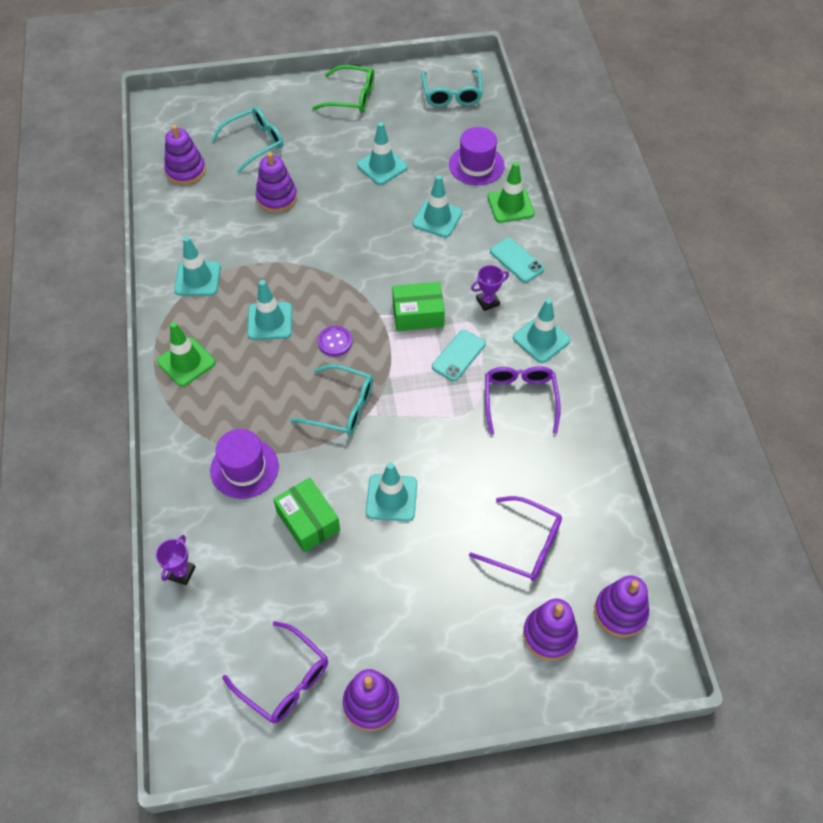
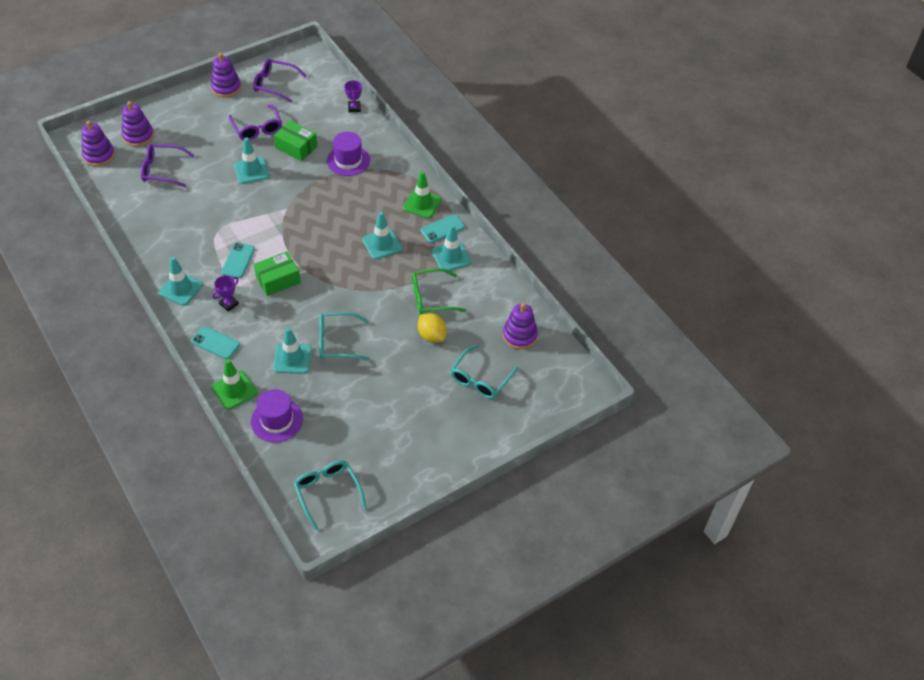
camera: 155 degrees right, 5 degrees down
purple stacking toy [256,152,297,213] -> yellow lemon [418,313,447,343]
turquoise glasses [291,364,373,435] -> turquoise glasses moved to [319,312,369,360]
green glasses [312,65,374,113] -> green glasses moved to [412,268,466,315]
purple button [318,326,352,356] -> none
turquoise traffic cone [357,122,408,185] -> none
purple glasses [485,366,561,435] -> purple glasses moved to [229,105,282,140]
none -> turquoise phone [420,214,465,243]

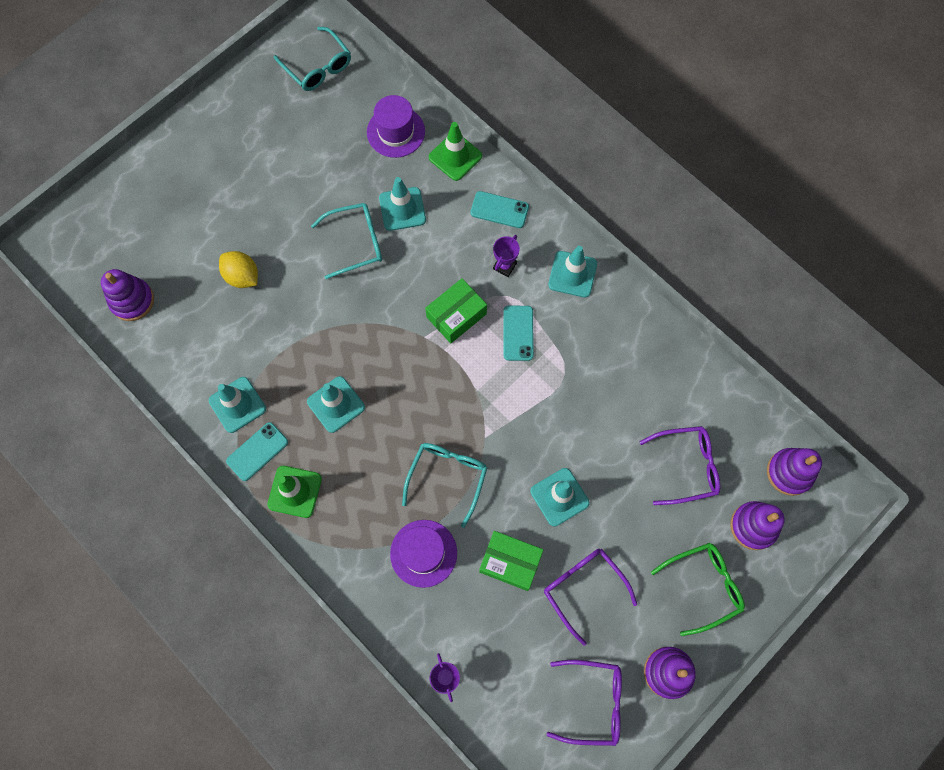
camera: 170 degrees right, 20 degrees up
green glasses [412,268,466,315] -> green glasses moved to [651,543,745,636]
turquoise glasses [451,345,519,399] -> turquoise glasses moved to [402,443,487,528]

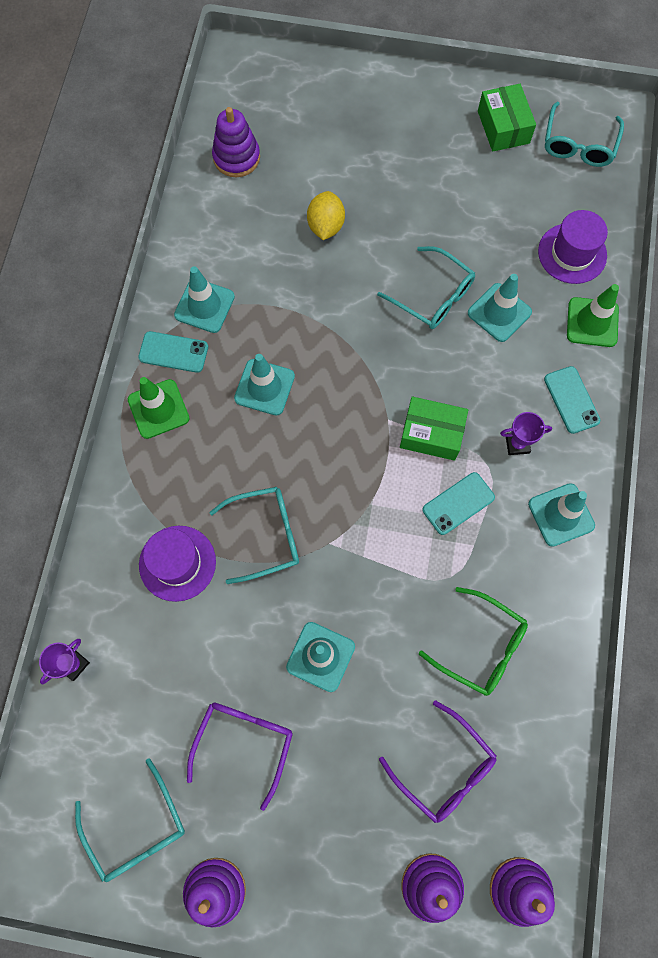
camera: 55 degrees right, 0 degrees up
green box [479,531,543,591] -> green box moved to [478,84,536,151]
purple glasses [547,660,622,746] -> turquoise glasses [75,758,185,882]
green glasses [651,543,745,636] -> green glasses moved to [419,587,528,696]

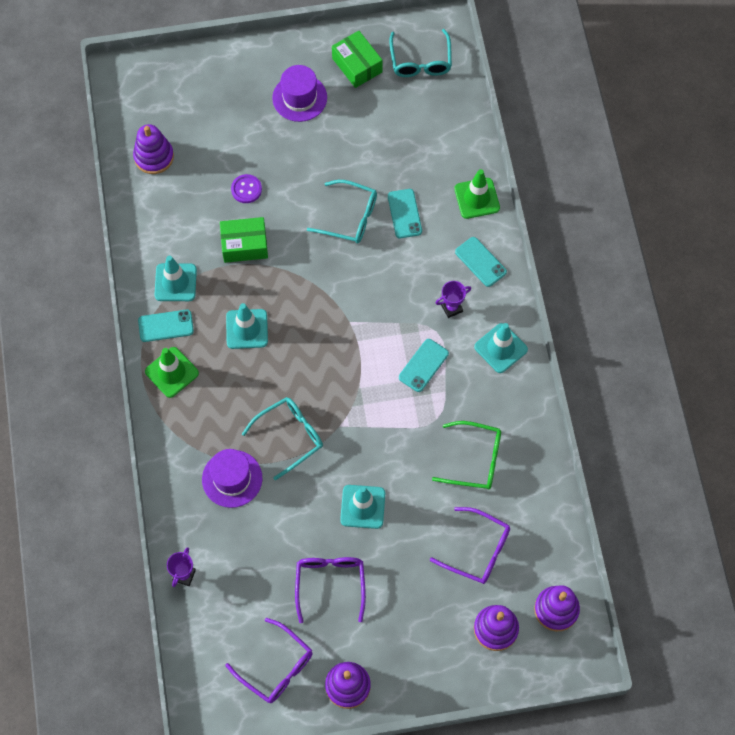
camera: 20 degrees left, 5 degrees down
turquoise glasses [75,758,185,882] -> purple glasses [226,618,313,703]
yellow lemon [307,191,345,240] -> purple button [231,174,262,203]
green box [400,397,468,461] -> green box moved to [220,217,268,263]
turquoise traffic cone [468,274,532,342] -> turquoise phone [388,189,422,238]
purple hat [538,210,608,284] -> purple hat moved to [272,65,327,122]

